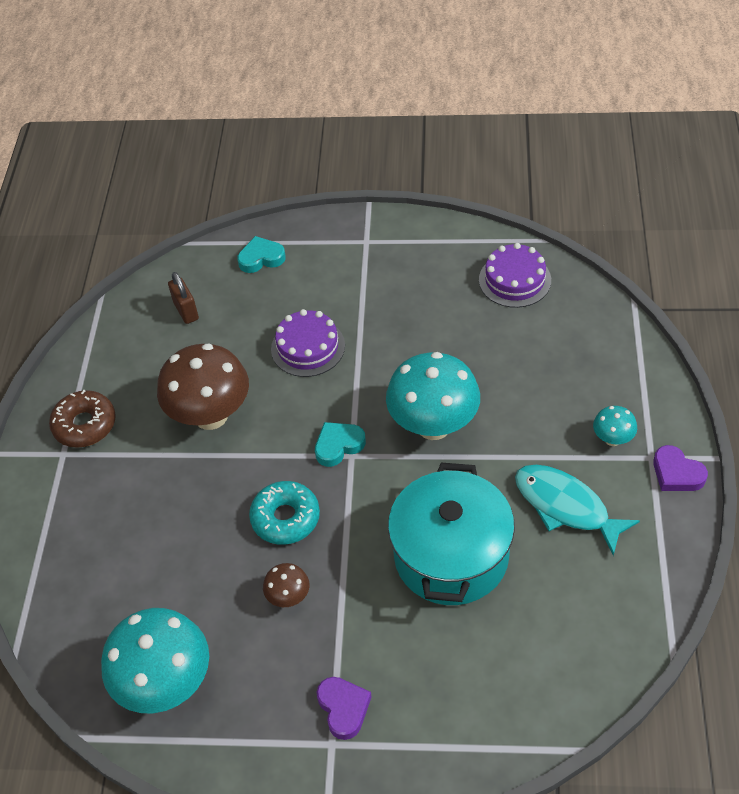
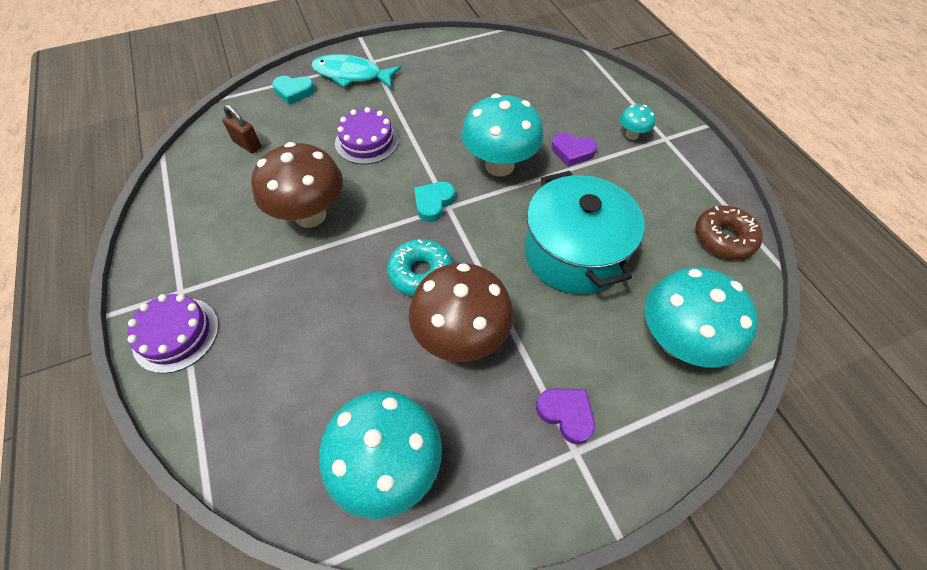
camera: 30 degrees left, 5 degrees up
brown donut [49,390,116,448] -> brown donut moved to [696,205,763,259]
turquoise heart [237,236,286,273] -> turquoise heart turned 135 degrees counterclockwise [272,76,315,105]
brown mushroom [263,563,309,607] -> brown mushroom [409,263,514,362], size x2.17
purple cake [479,243,551,308] -> purple cake moved to [127,294,219,373]
turquoise fish [515,465,640,556] -> turquoise fish moved to [312,54,401,88]
purple heart [653,445,708,491] -> purple heart moved to [551,132,597,166]
none -> turquoise mushroom [645,268,758,367]

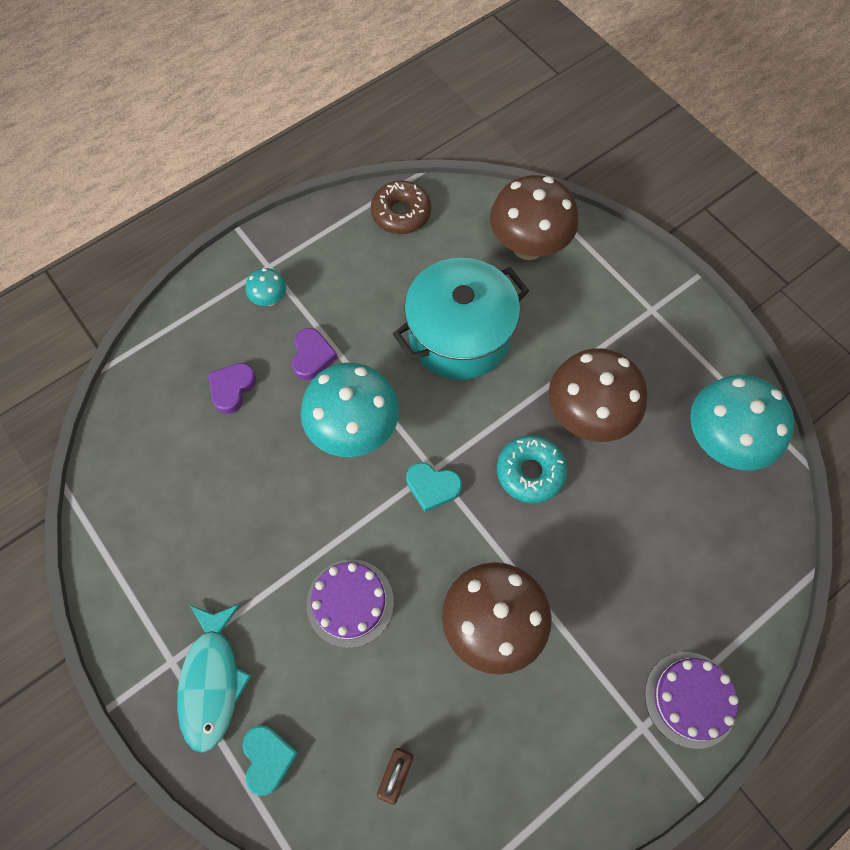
camera: 105 degrees left, 10 degrees up
purple heart [536,389,595,445] -> purple heart moved to [208,363,256,414]
turquoise mushroom [645,268,758,367] -> brown mushroom [490,175,578,260]

